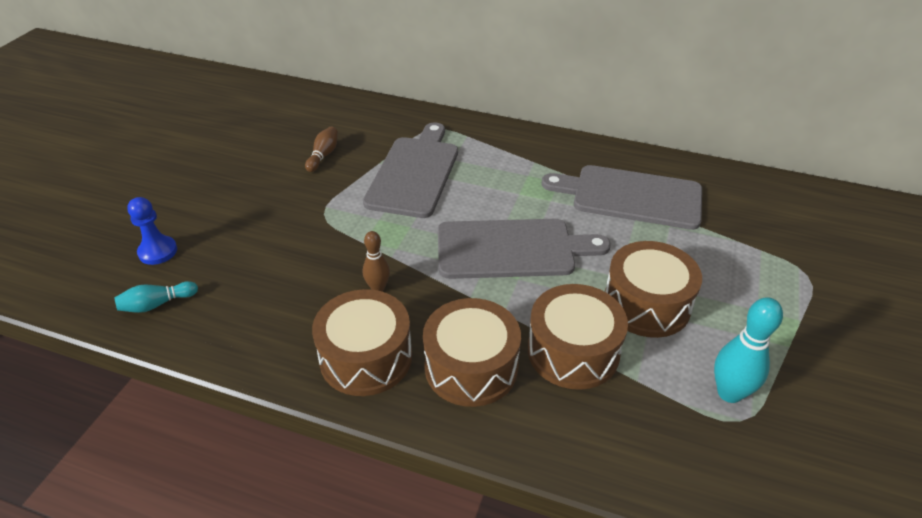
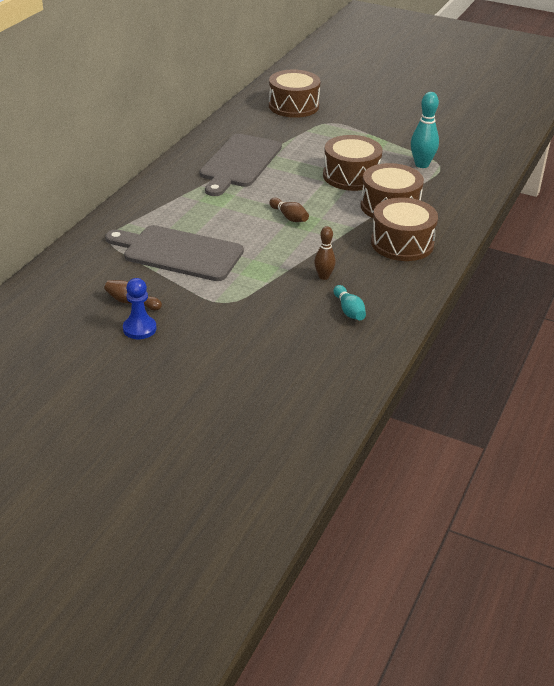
camera: 85 degrees left, 5 degrees down
turquoise bowling pin [114,281,198,313] -> turquoise bowling pin moved to [333,285,366,320]
blue pawn [127,197,177,265] -> blue pawn moved to [123,278,156,339]
brown drum [312,289,412,396] -> brown drum moved to [269,70,320,118]
grey cutting board [438,219,611,279] -> brown bowling pin [269,198,309,222]

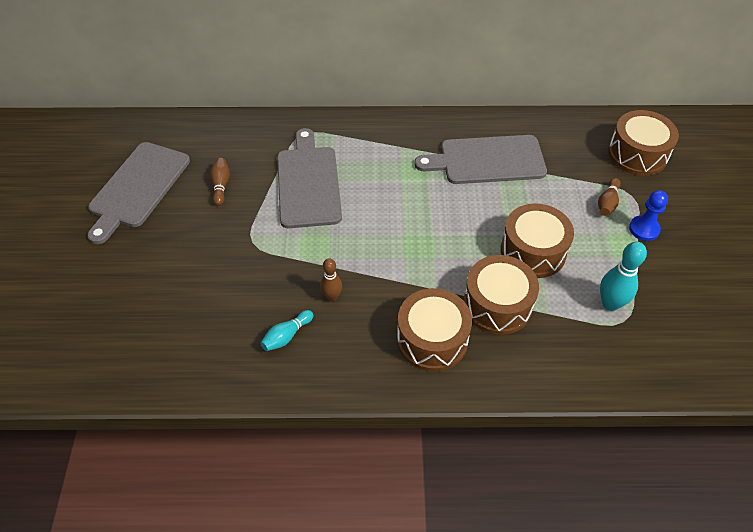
camera: 65 degrees right, 15 degrees up
blue pawn [123,278,156,339] -> blue pawn moved to [629,190,668,241]
brown bowling pin [269,198,309,222] -> brown bowling pin moved to [598,178,621,216]
none -> grey cutting board [87,142,190,244]

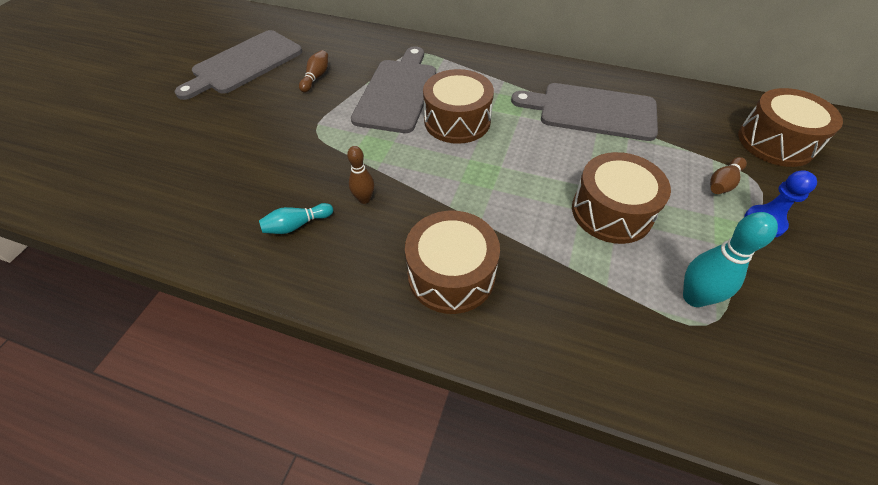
camera: 20 degrees right, 0 degrees up
brown drum [463,255,539,335] -> brown drum moved to [423,69,494,144]

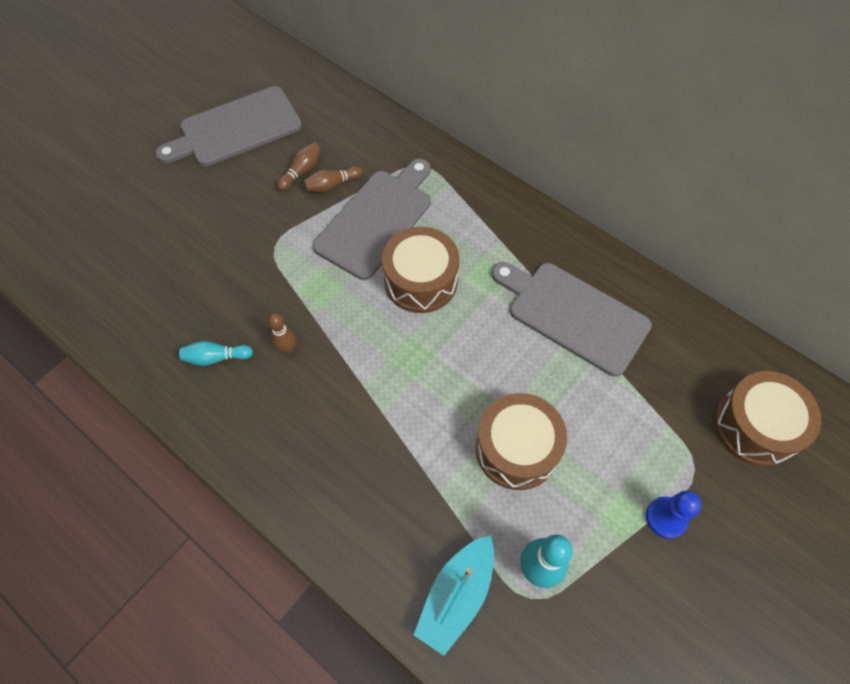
camera: 20 degrees right, 10 degrees up
brown drum [405,211,500,314] -> none
brown bowling pin [710,157,747,194] -> brown bowling pin moved to [303,166,363,192]
none -> turquoise boat [414,535,494,656]

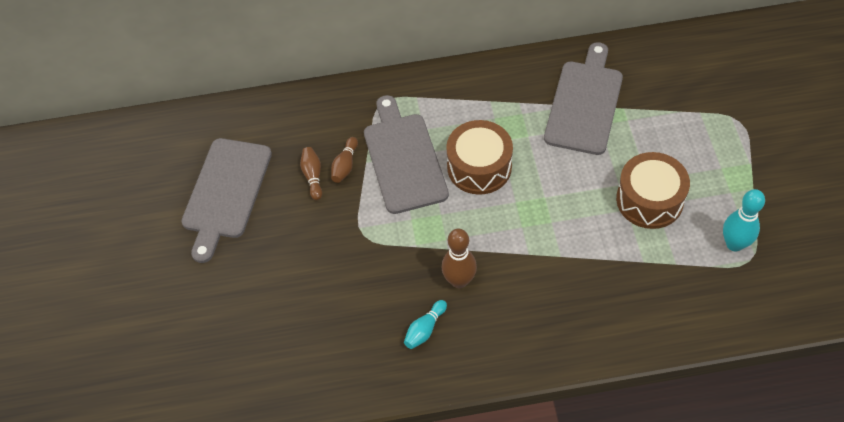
camera: 45 degrees left, 5 degrees down
brown bowling pin [268,313,296,355] -> brown bowling pin [442,228,477,289], size x1.58
turquoise boat [414,535,494,656] -> none
grey cutting board [492,262,652,377] -> grey cutting board turned 120 degrees clockwise [544,42,623,155]
blue pawn [646,491,702,539] -> none
brown drum [714,371,821,467] -> none

